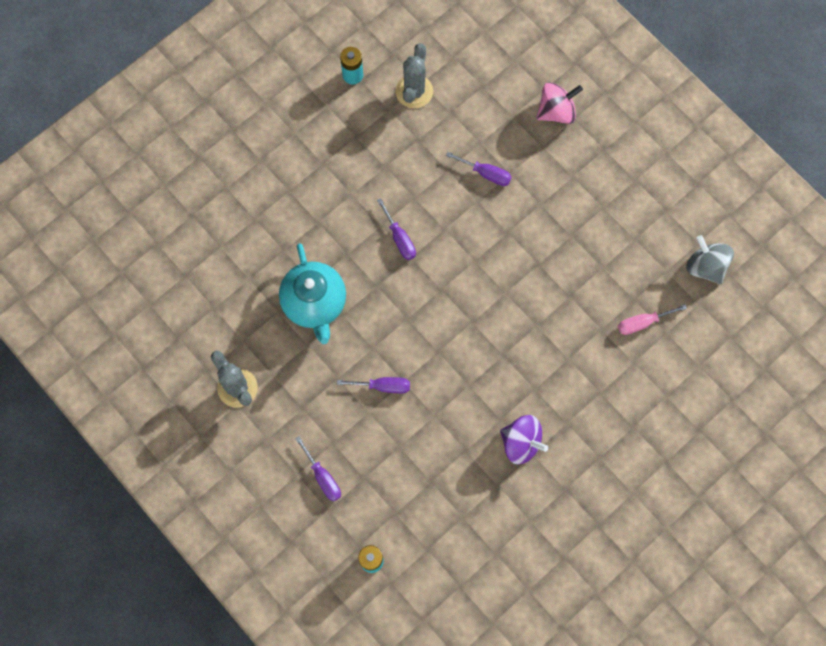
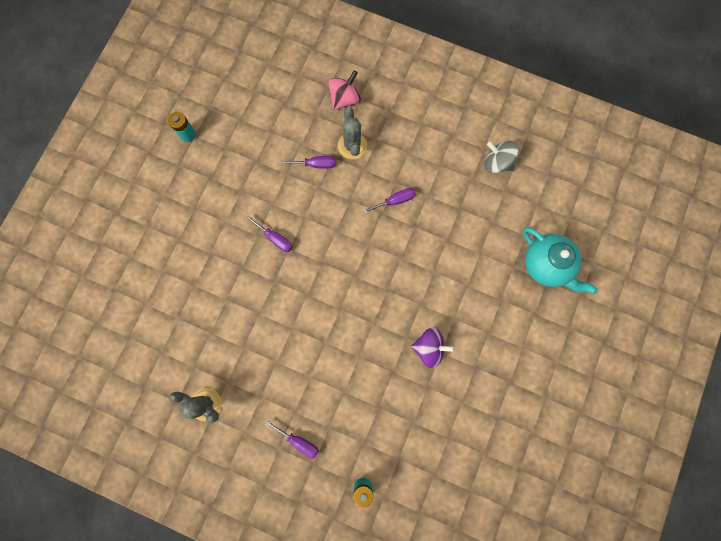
camera: 25 degrees left, 5 degrees up
turquoise teapot [279,244,346,344] -> turquoise teapot moved to [523,227,598,294]
purple screwdriver [337,377,410,393] -> purple screwdriver moved to [363,188,416,213]
grey cactus [396,43,433,108] -> grey cactus moved to [338,107,367,159]
pink screwdriver [618,304,687,335] -> none

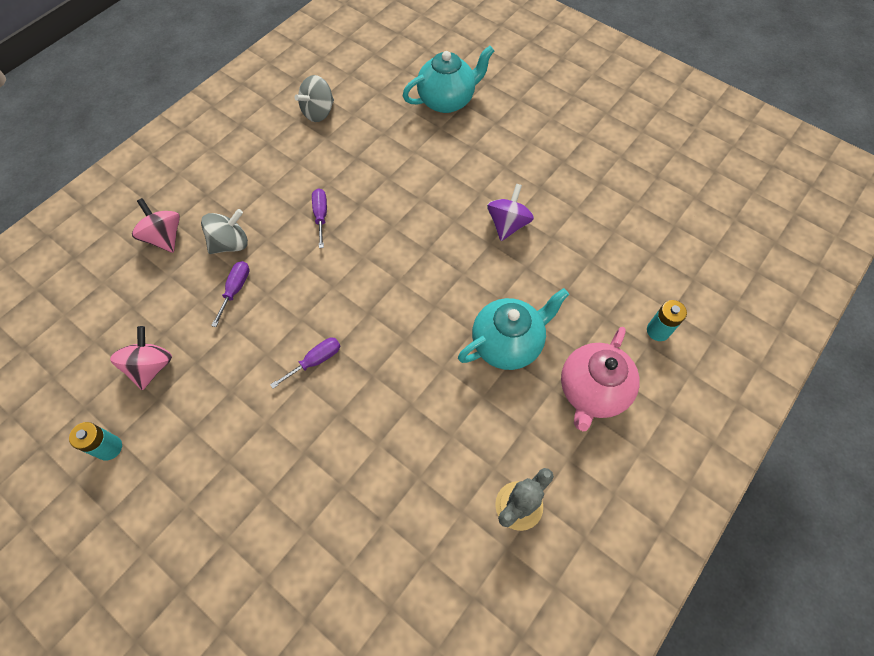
camera: 75 degrees left, 15 degrees down
purple screwdriver [266,421,319,458] -> pink teapot [561,327,640,431]
grey cactus [338,107,367,159] -> grey spinning top [201,209,248,254]
none -> pink spinning top [110,326,172,390]
none -> turquoise teapot [458,288,569,370]

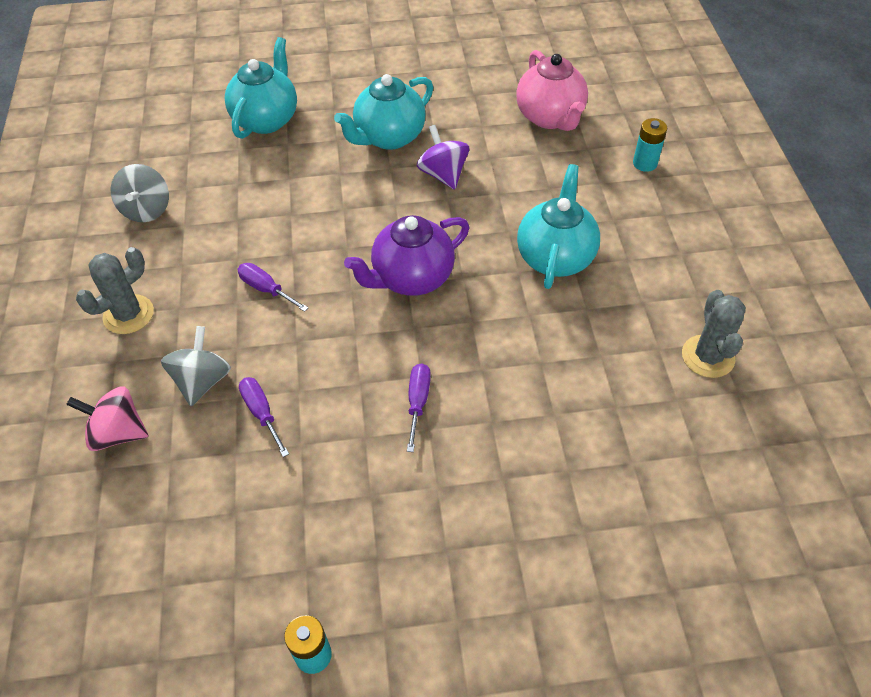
camera: 45 degrees left, 10 degrees down
pink spinning top [110,326,172,390] -> none
pink teapot [561,327,640,431] -> pink teapot moved to [516,50,588,131]
none -> grey cactus [76,247,154,334]
none -> turquoise teapot [334,74,433,150]
none -> purple teapot [344,215,469,296]

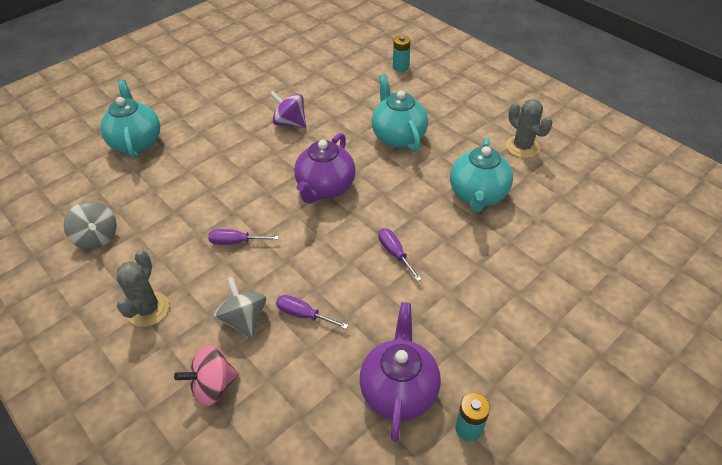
camera: 35 degrees left, 5 degrees down
turquoise teapot [334,74,433,150] -> turquoise teapot moved to [450,138,513,212]
pink teapot [516,50,588,131] -> none
none -> purple teapot [360,302,441,442]

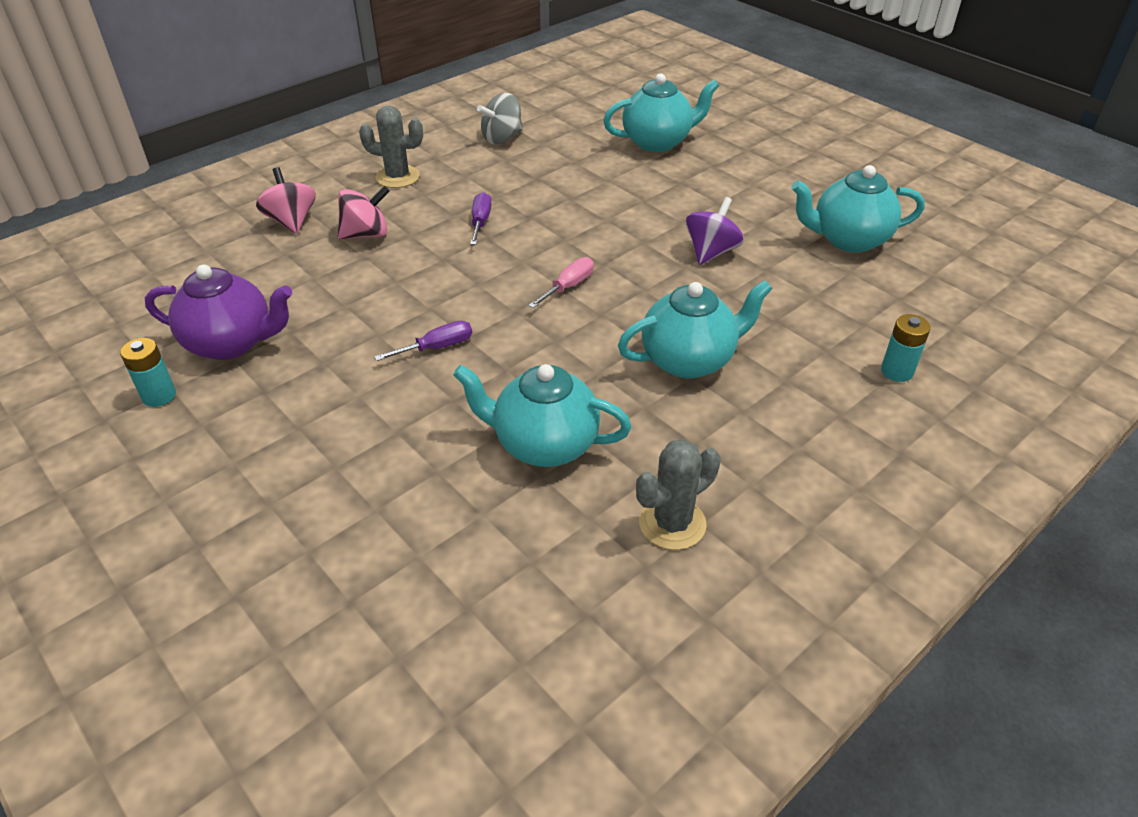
camera: 90 degrees right, 5 degrees down
grey spinning top [214,277,266,338] -> pink spinning top [337,186,390,240]
purple screwdriver [276,295,348,329] -> none
purple teapot [294,133,355,204] -> pink screwdriver [528,257,594,308]
none -> turquoise teapot [791,165,925,253]

